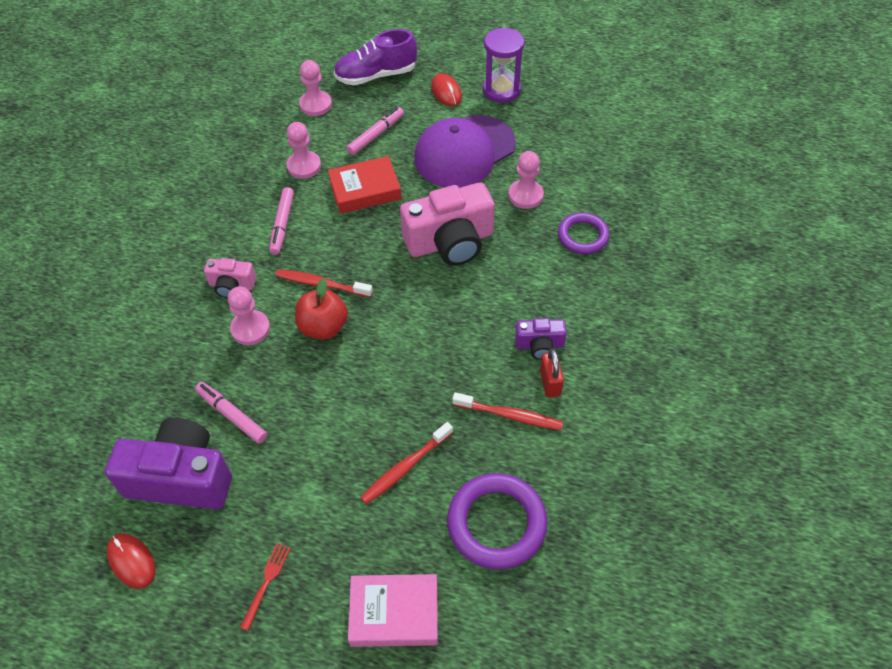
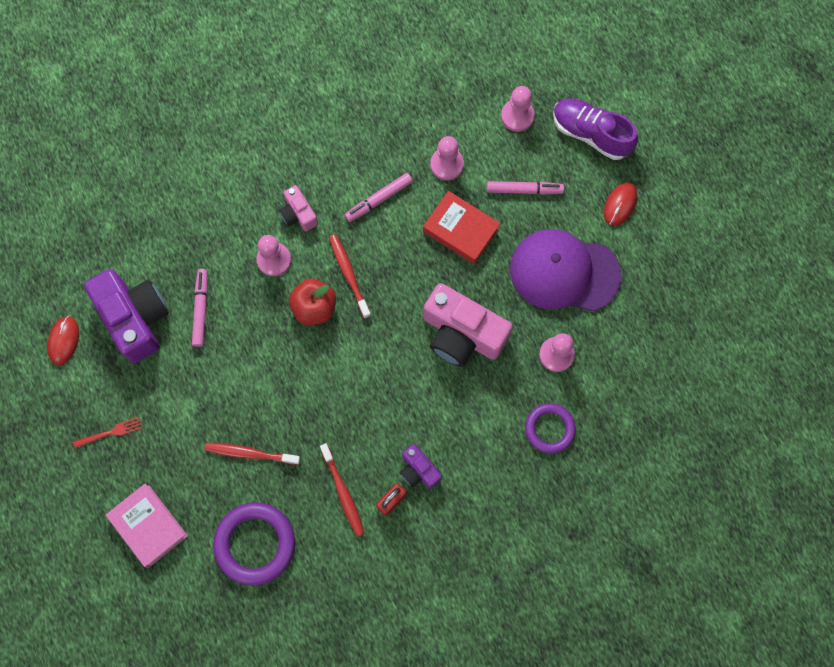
camera: 50 degrees right, 20 degrees up
purple hourglass [483,27,524,103] -> none

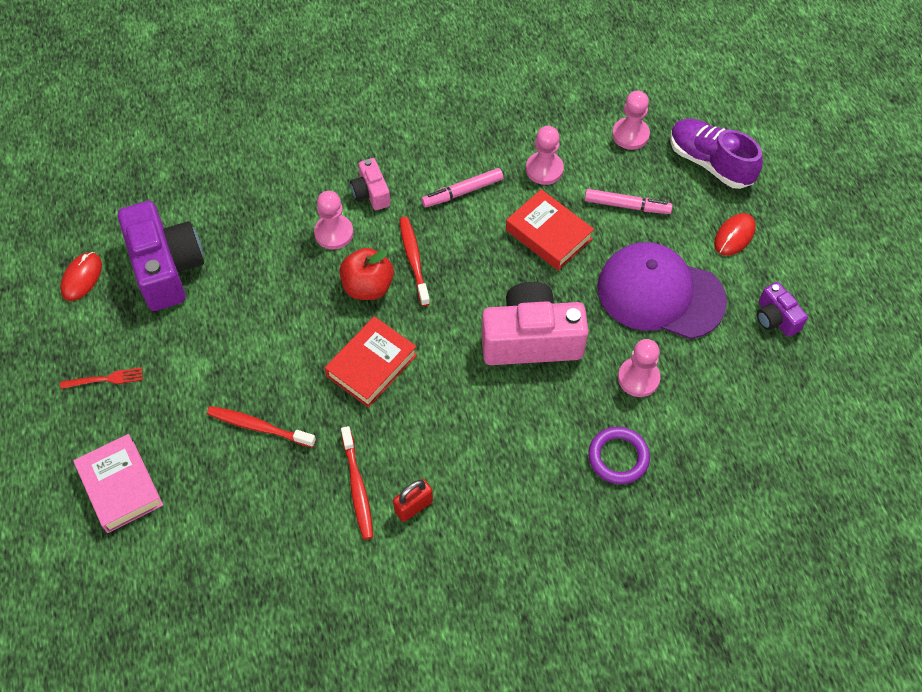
camera: 10 degrees right, 15 degrees down
pink marker [192,269,208,347] -> none
purple ring [213,503,295,586] -> none
purple camera [400,444,442,489] -> purple camera moved to [757,282,808,337]
pink camera [424,283,513,367] -> pink camera turned 135 degrees clockwise [481,282,589,365]
none -> red book [325,316,417,408]

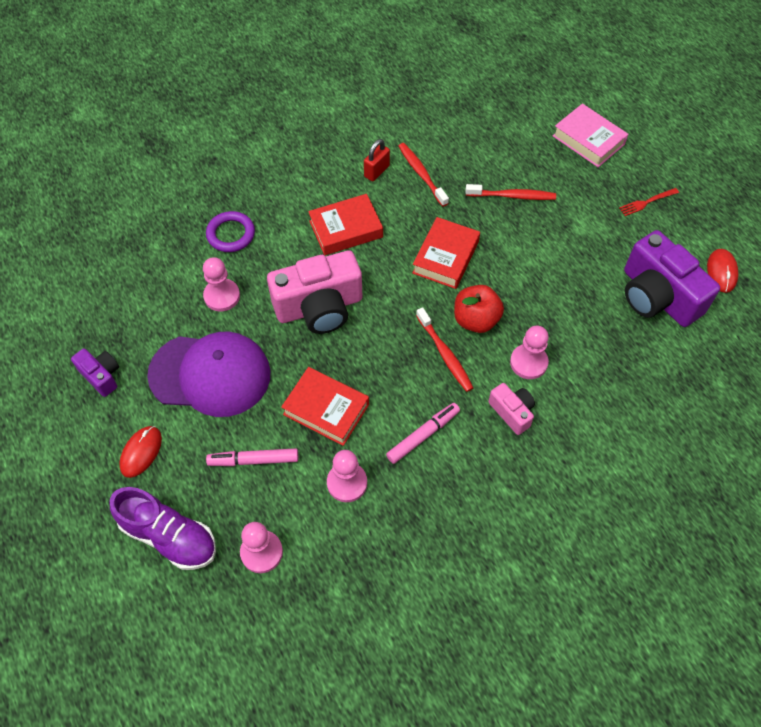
camera: 165 degrees right, 0 degrees up
none -> red book [308,194,383,255]

